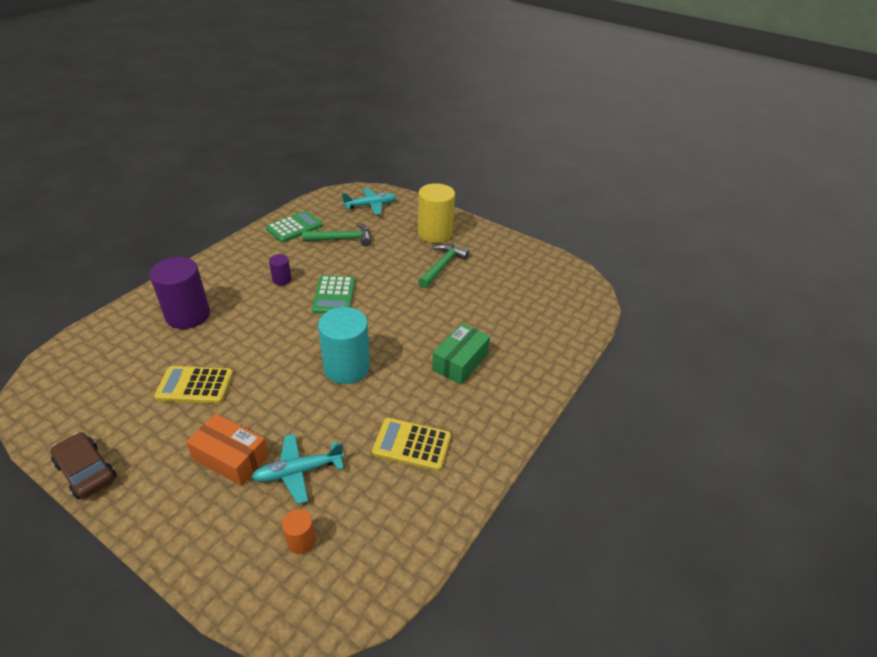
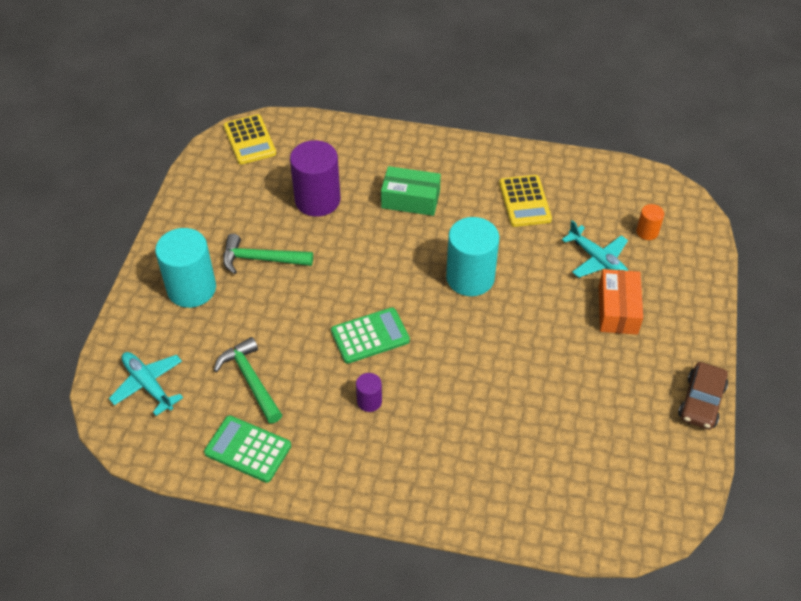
camera: 110 degrees left, 10 degrees up
purple cylinder [149,257,210,329] -> purple cylinder moved to [290,140,340,217]
yellow calculator [154,366,233,404] -> yellow calculator moved to [224,114,276,165]
yellow cylinder [418,183,455,243] -> turquoise cylinder [155,228,216,308]

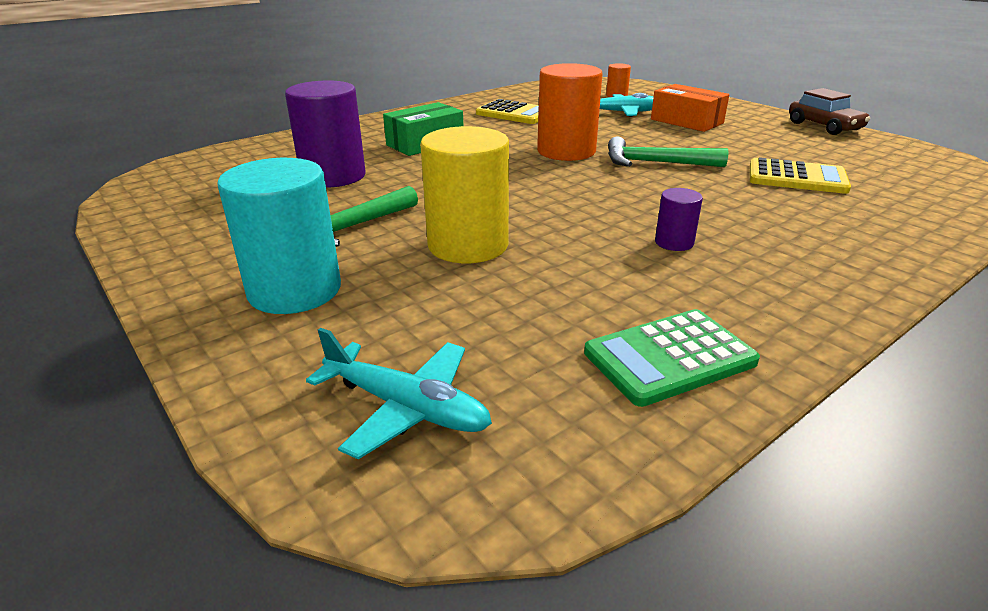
camera: 50 degrees left, 20 degrees down
turquoise plane [109,352,183,416] -> turquoise plane turned 150 degrees counterclockwise [306,328,492,459]
green hammer [214,337,282,424] -> green hammer moved to [608,136,728,167]
yellow calculator [224,114,276,165] -> yellow calculator moved to [750,157,851,194]
green calculator [331,307,410,364] -> none
turquoise cylinder [446,217,499,296] -> orange cylinder [537,63,603,161]
none -> yellow cylinder [420,126,509,263]

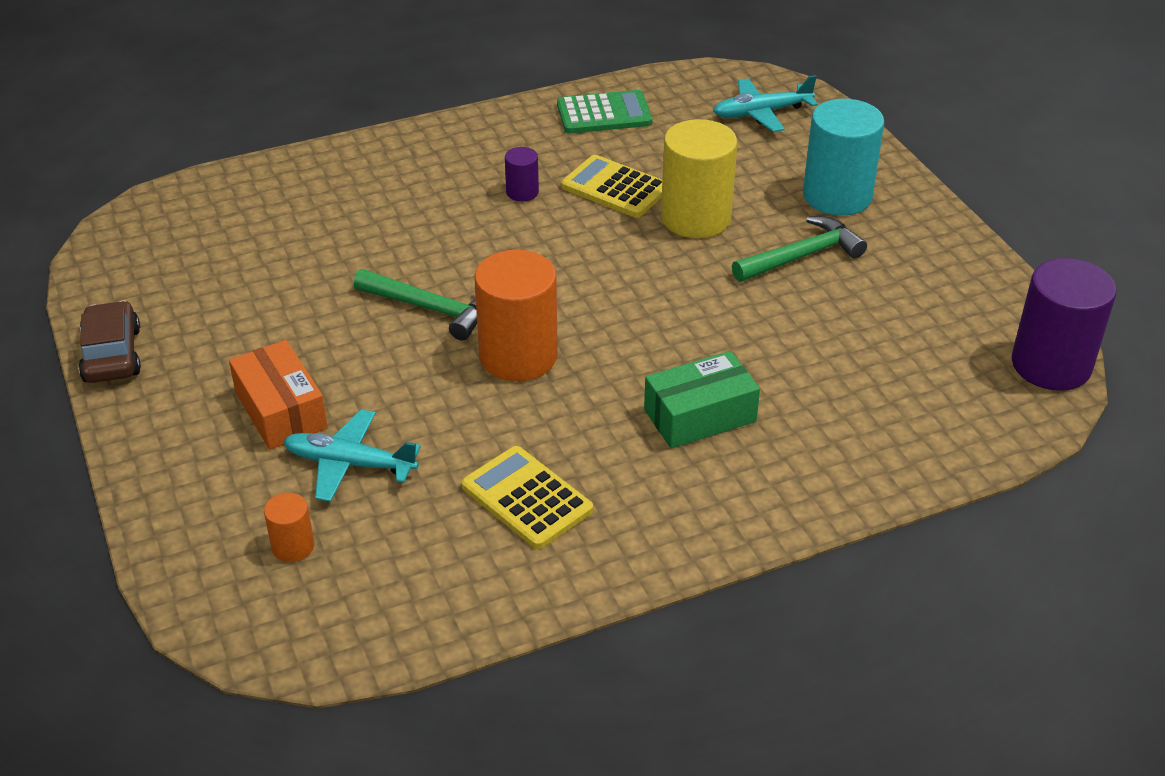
camera: 165 degrees left, 10 degrees up
purple cylinder [285,80,366,187] -> purple cylinder moved to [1012,258,1116,391]
turquoise plane [306,328,492,459] -> turquoise plane turned 60 degrees counterclockwise [713,75,818,132]
yellow calculator [750,157,851,194] -> yellow calculator moved to [561,155,662,218]

